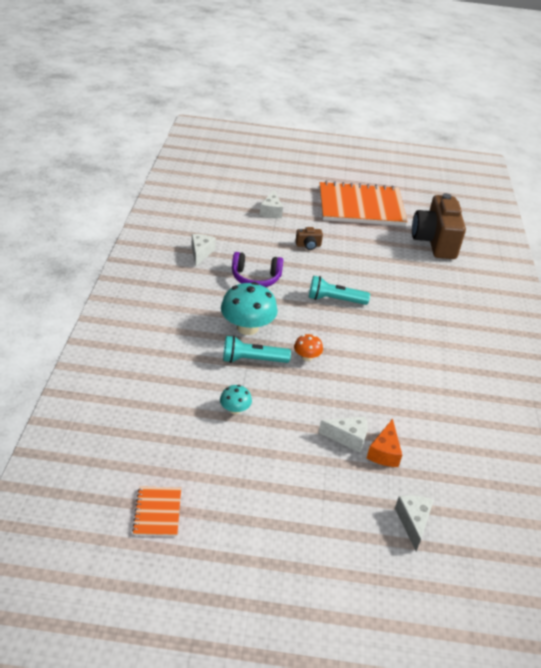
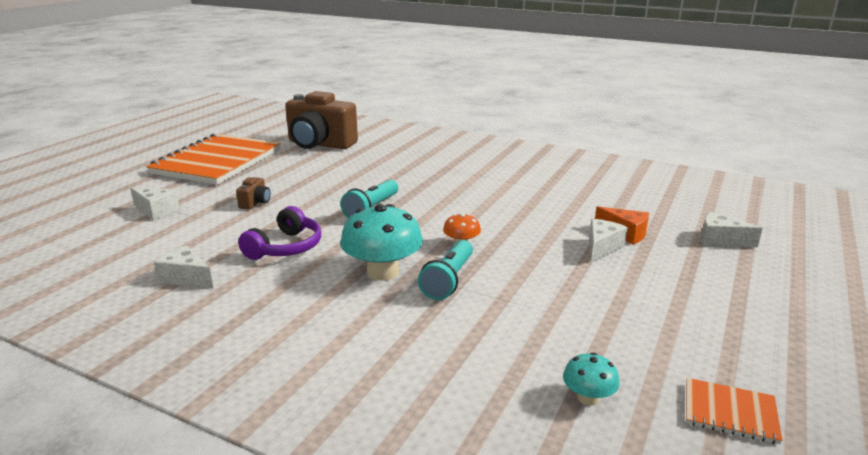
camera: 65 degrees left, 15 degrees down
turquoise mushroom [220,385,252,414] -> turquoise mushroom moved to [563,352,619,406]

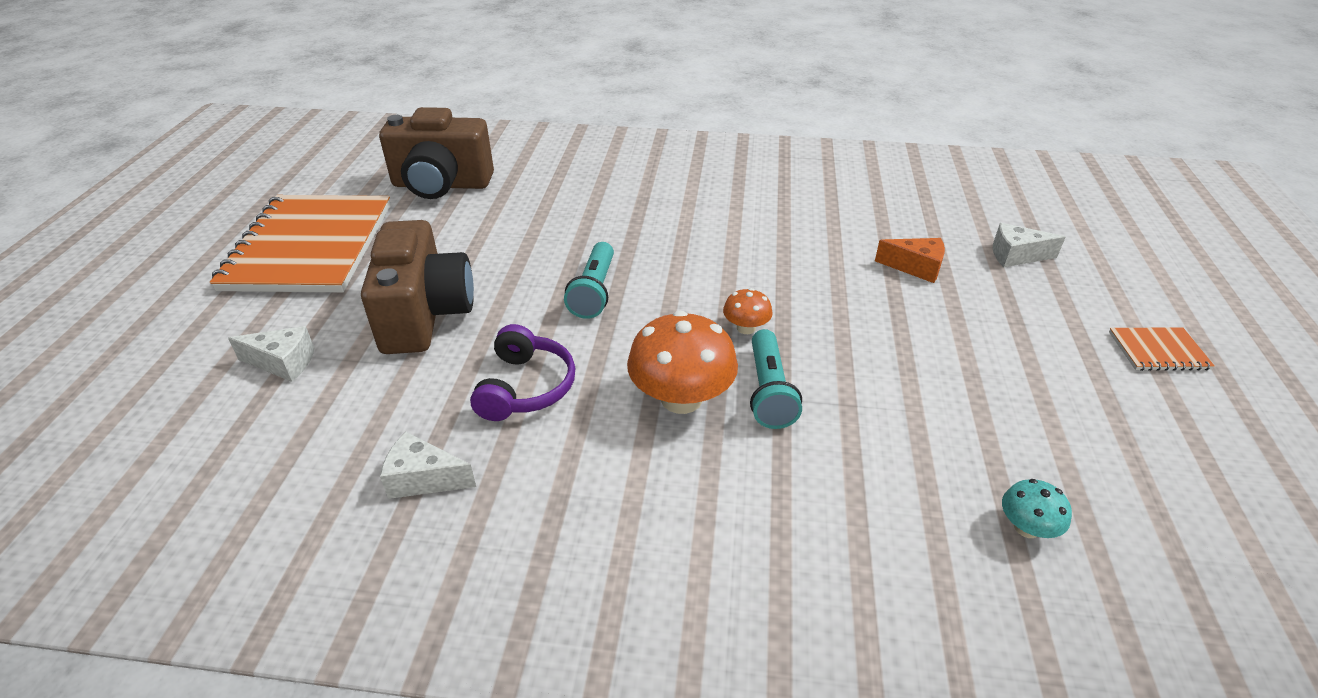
camera: 20 degrees left, 15 degrees up
brown camera [236,177,271,210] -> brown camera [361,220,474,354], size x2.47
turquoise mushroom [340,204,423,281] -> orange mushroom [627,311,738,414]
white cheese [589,219,628,263] -> none
orange notebook [686,378,783,444] -> orange notebook moved to [1109,327,1215,371]

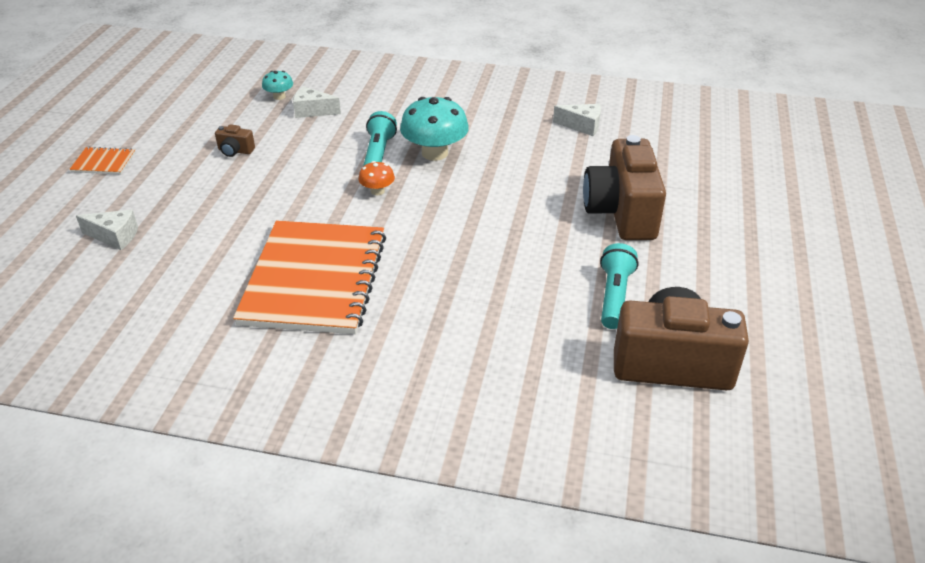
camera: 175 degrees left, 0 degrees up
orange notebook [210,195,391,293] -> orange notebook moved to [233,221,386,334]
white cheese [228,326,315,382] -> white cheese moved to [293,86,341,118]
purple headphones [470,324,575,421] -> none
turquoise flashlight [564,242,614,319] -> turquoise flashlight moved to [600,243,638,329]
orange mushroom [627,311,738,414] -> turquoise mushroom [400,97,469,161]
orange cheese [875,238,945,283] -> none
none -> brown camera [215,124,255,157]

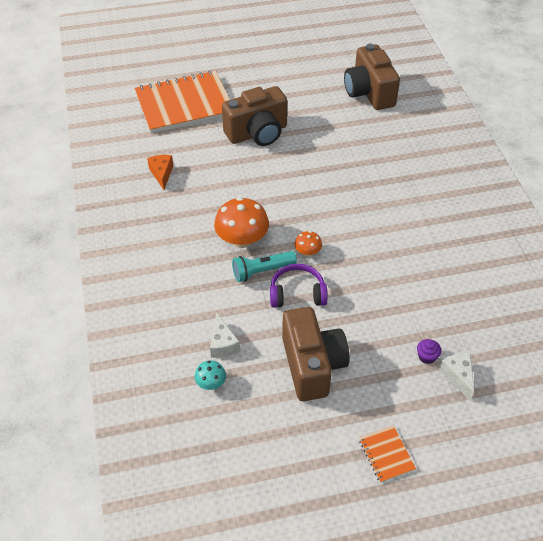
camera: 115 degrees left, 10 degrees up
brown camera [215,124,255,157] -> brown camera [282,307,350,401], size x2.47
orange notebook [233,221,386,334] -> orange notebook moved to [134,71,230,133]
turquoise mushroom [400,97,469,161] -> orange mushroom [214,197,269,248]
white cheese [553,104,601,136] -> orange cheese [147,155,173,190]
turquoise flashlight [600,243,638,329] -> none
none -> purple headphones [270,264,328,308]
none -> purple cupcake [417,339,441,364]

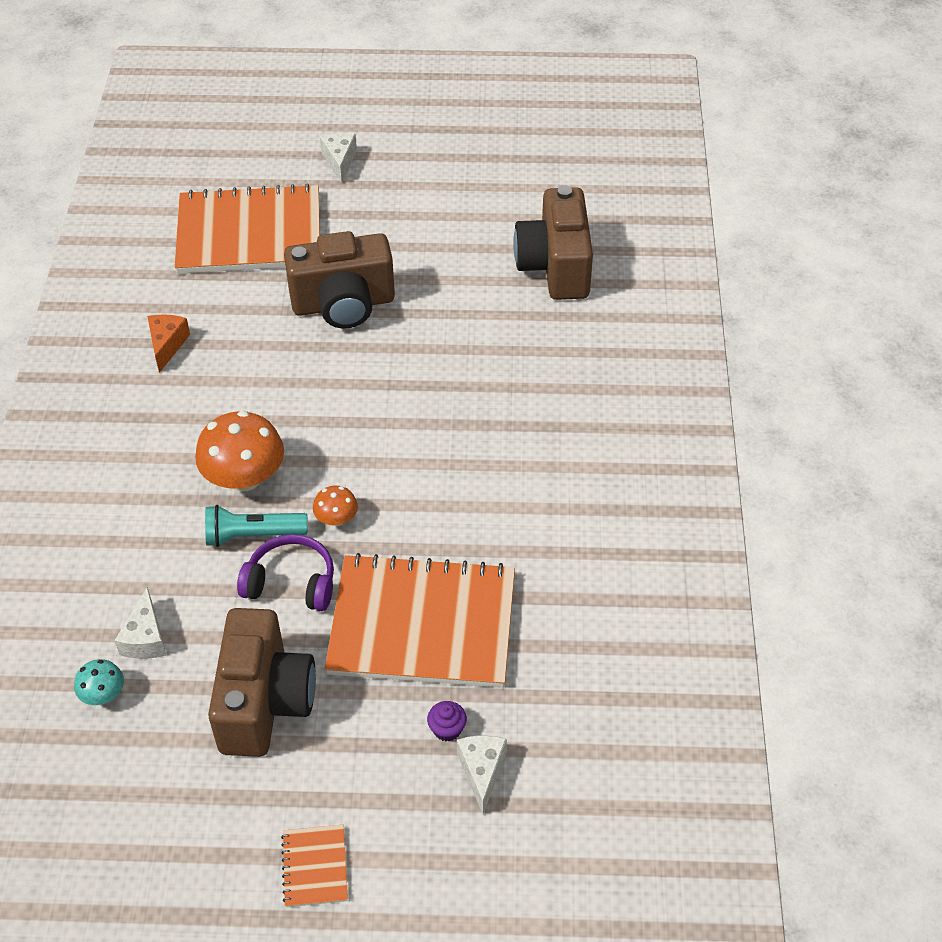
camera: 15 degrees right, 0 degrees up
none -> white cheese [320,133,357,183]
none -> orange notebook [325,553,515,688]

